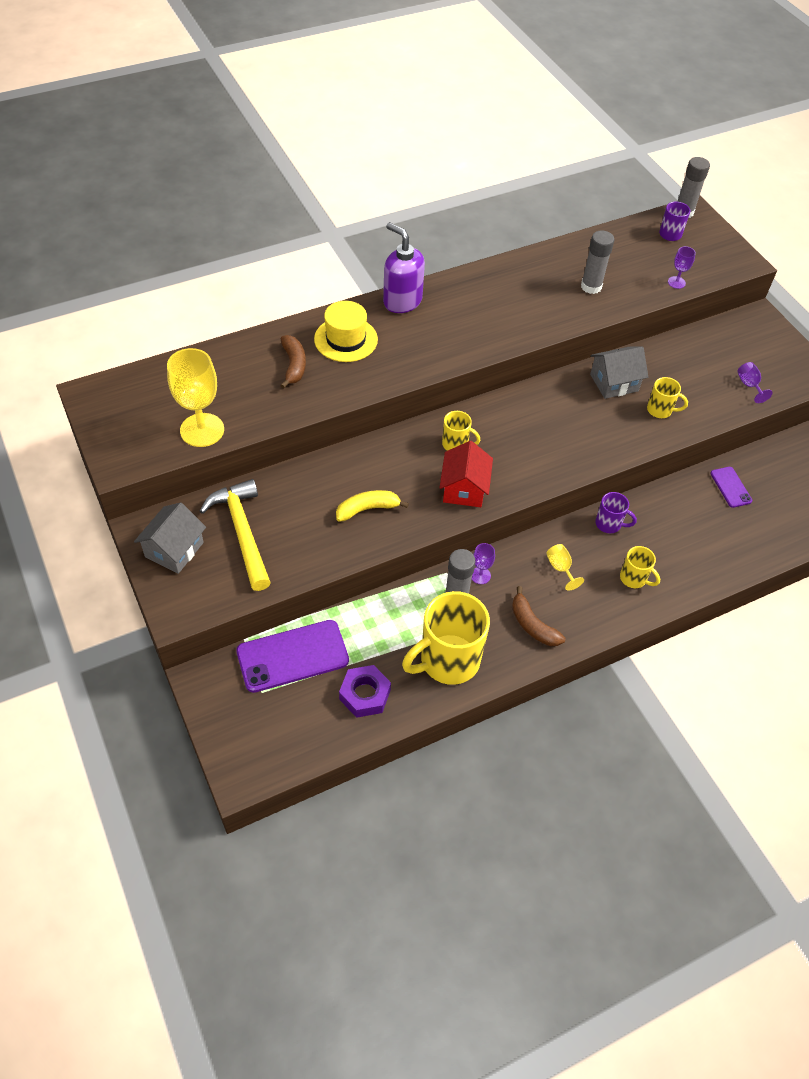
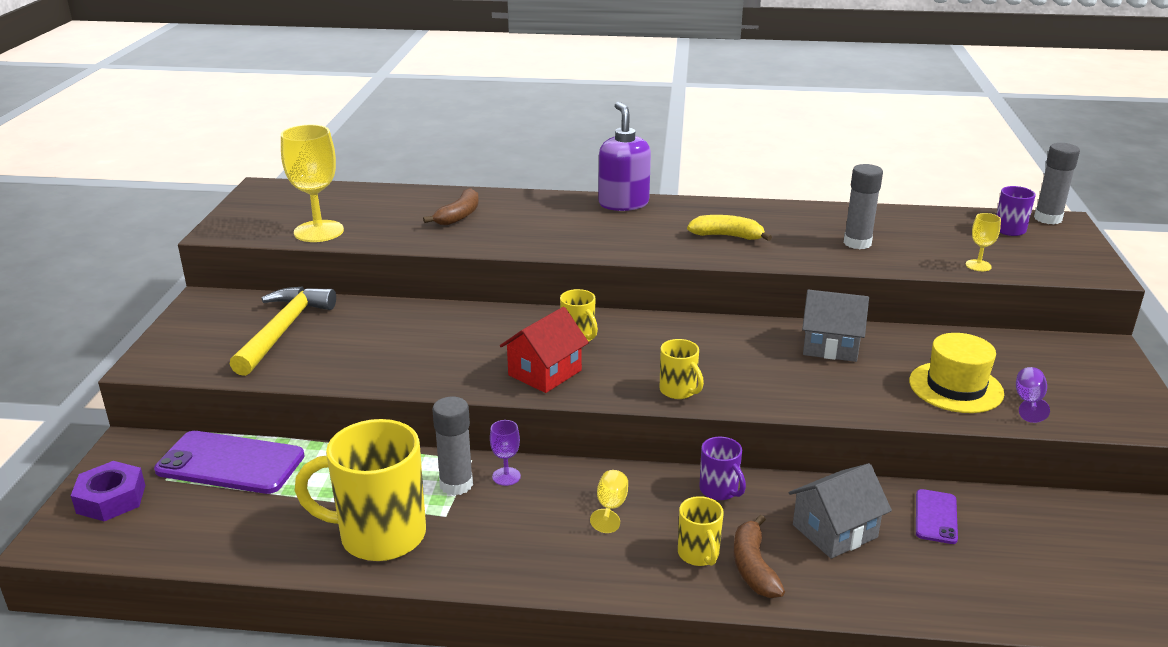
camera: 35 degrees right, 25 degrees down
grey house [134,502,206,574] -> grey house moved to [789,463,892,559]
yellow hat [314,301,378,362] -> yellow hat moved to [909,333,1004,413]
yellow banana [336,490,409,522] -> yellow banana moved to [687,215,772,241]
purple nut [339,665,391,718] -> purple nut moved to [71,461,145,521]
brown banana [512,586,565,646] -> brown banana moved to [733,515,785,598]
yellow mug [647,377,688,418] -> yellow mug moved to [660,339,704,399]
purple goblet [668,246,696,289] -> yellow goblet [966,213,1001,271]

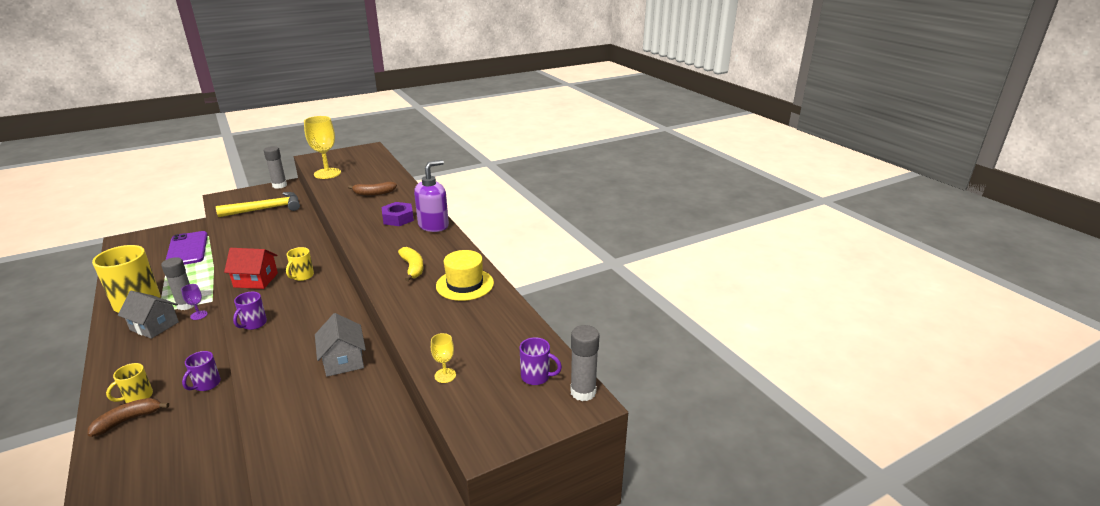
camera: 55 degrees right, 0 degrees up
purple nut [71,461,145,521] -> purple nut moved to [382,202,414,226]
yellow goblet [590,470,628,533] -> none
yellow mug [660,339,704,399] -> purple mug [233,292,267,330]
grey house [789,463,892,559] -> grey house moved to [118,291,179,339]
grey glue stick [844,164,883,249] -> grey glue stick moved to [264,146,287,189]
yellow hat [909,333,1004,413] -> yellow hat moved to [436,250,494,301]
purple phone [916,489,958,544] -> none
purple goblet [1016,367,1050,423] -> none

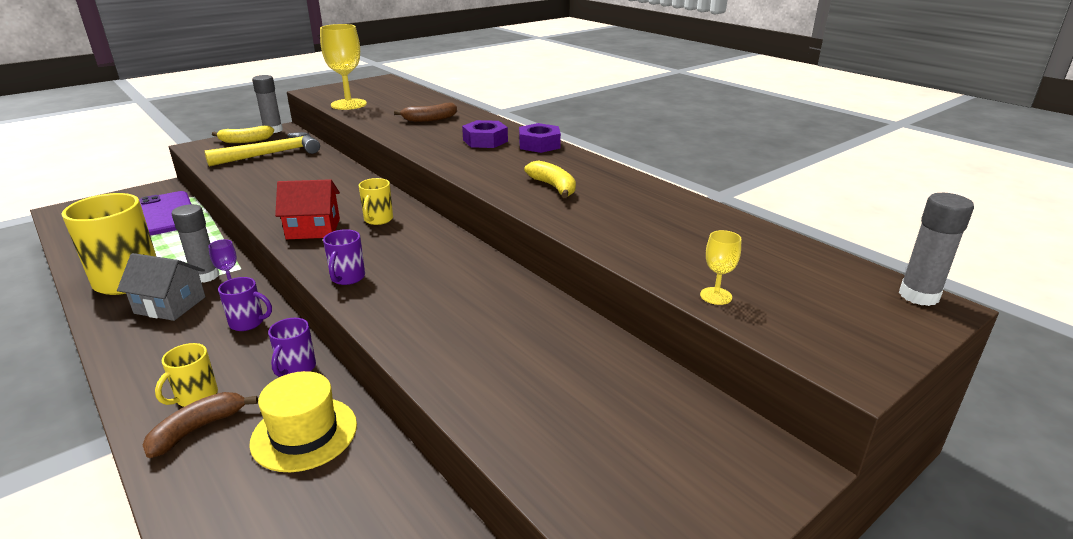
camera: 10 degrees left, 0 degrees up
grey house [315,313,366,377] -> none
purple soap dispenser [414,160,449,232] -> purple nut [519,123,561,153]
yellow hat [436,250,494,301] -> yellow hat moved to [250,371,357,472]
purple mug [520,337,562,385] -> purple mug moved to [218,277,272,331]
none -> yellow banana [212,126,274,143]

